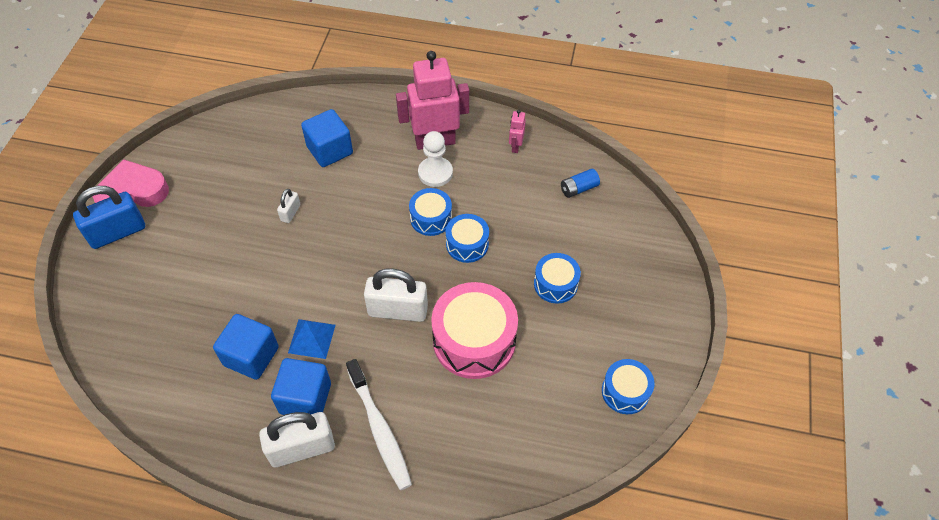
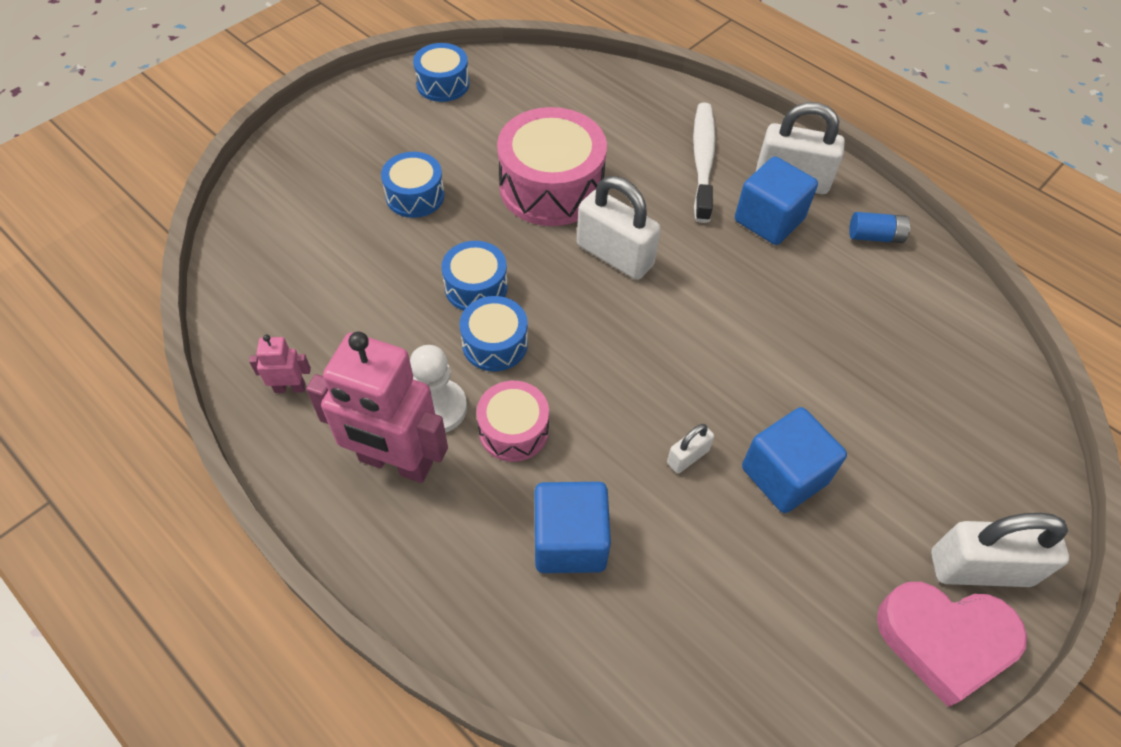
camera: 150 degrees left, 0 degrees up
blue padlock [73,186,145,249] -> white padlock [931,513,1069,587]
blue cube [213,314,279,380] -> blue cube moved to [742,407,847,513]
blue pyramid [288,319,336,359] -> none
pink robot [509,110,526,153] -> pink robot turned 135 degrees counterclockwise [249,334,311,393]
blue battery [561,169,600,198] -> blue battery moved to [849,212,911,243]
none -> pink drum [476,381,549,462]

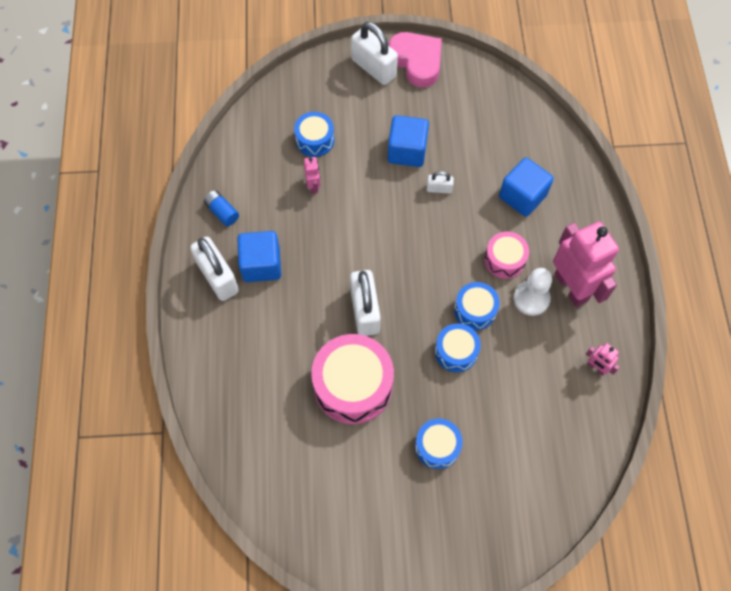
camera: 135 degrees left, 10 degrees up
blue drum [413,43,470,102] -> blue drum moved to [294,112,334,157]
white toothbrush [693,102,716,223] -> none
none -> pink robot [304,157,321,194]

